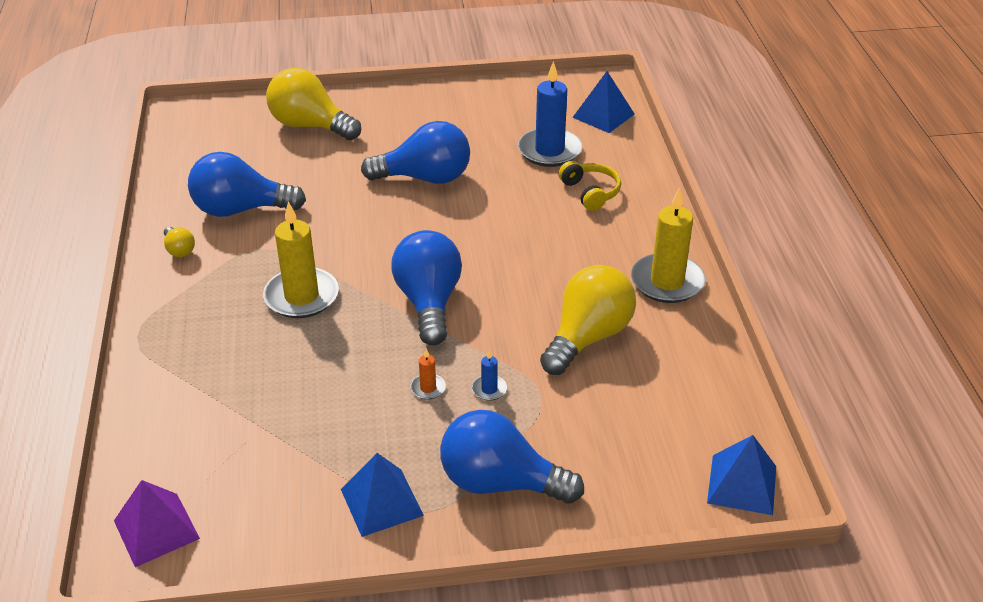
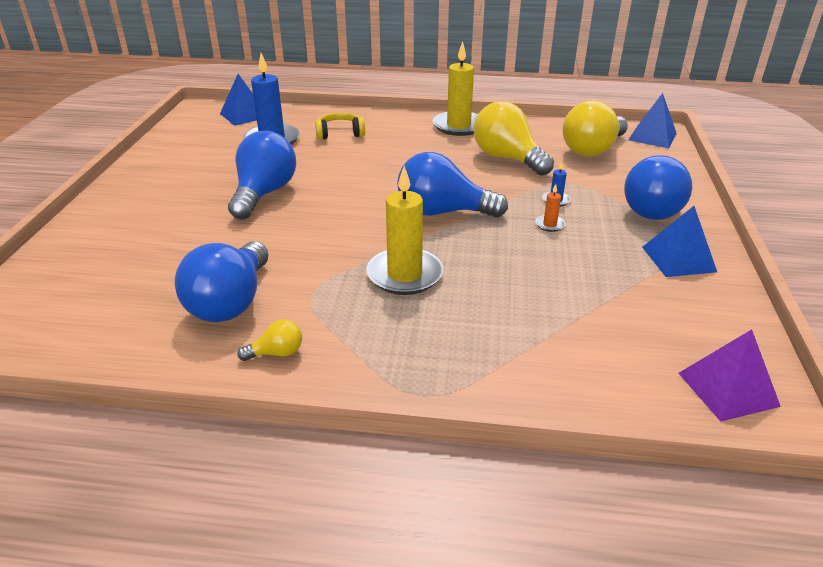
camera: 75 degrees left, 5 degrees down
yellow light bulb [266,68,361,140] -> yellow light bulb moved to [563,101,628,156]

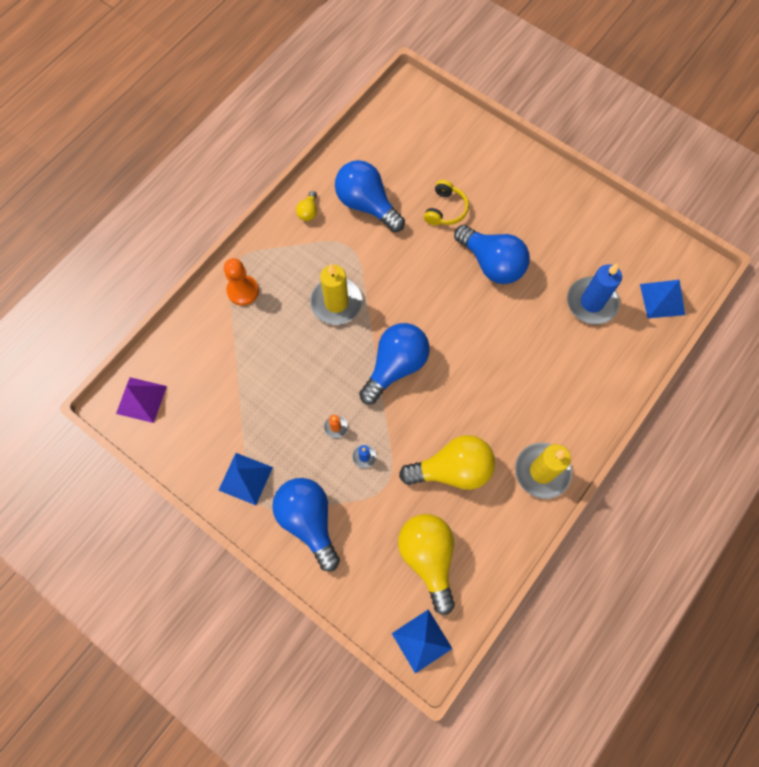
camera: 120 degrees right, 35 degrees up
yellow headphones [315,112,365,140] -> yellow headphones moved to [424,180,469,225]
none -> orange pawn [224,258,259,306]

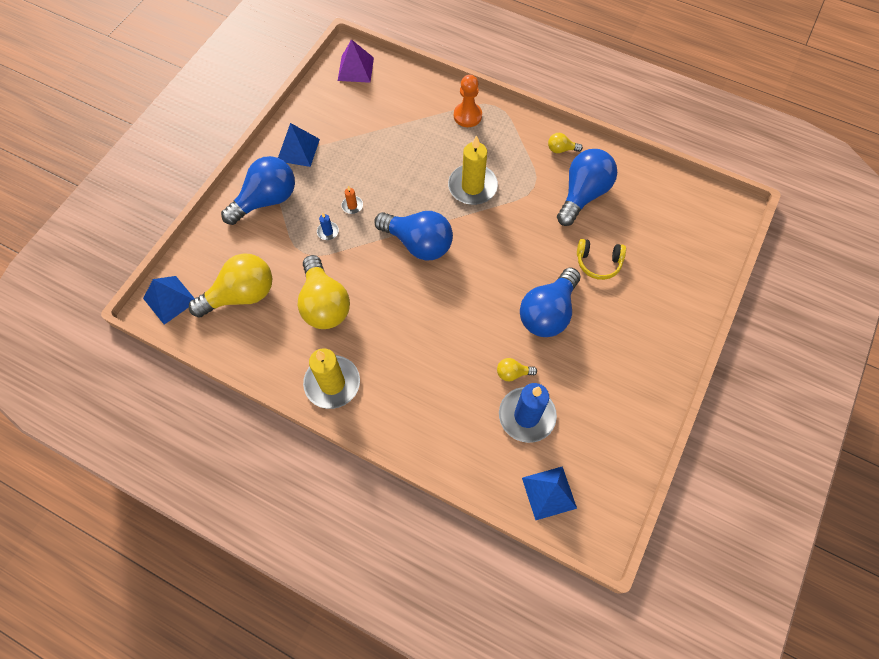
camera: 80 degrees right, 5 degrees down
none -> yellow light bulb [497,358,537,381]

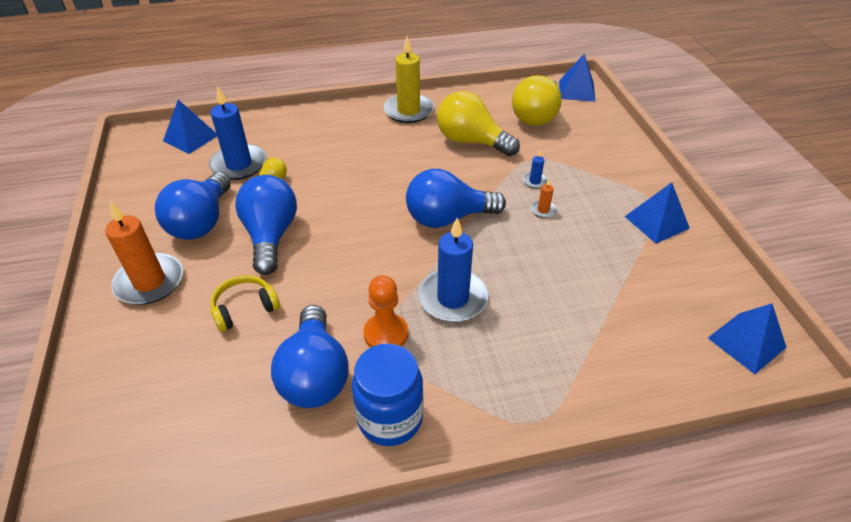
camera: 140 degrees right, 20 degrees down
blue light bulb [221,156,295,225] -> blue light bulb moved to [155,172,231,240]
purple pyramid [338,39,374,83] -> blue pyramid [708,303,787,374]
yellow candle [448,135,498,205] -> blue candle [418,218,488,322]
orange pawn [454,75,482,127] -> orange pawn moved to [364,275,408,348]
yellow light bulb [548,133,583,153] -> blue jar [352,344,423,446]
none -> orange candle [105,201,183,305]

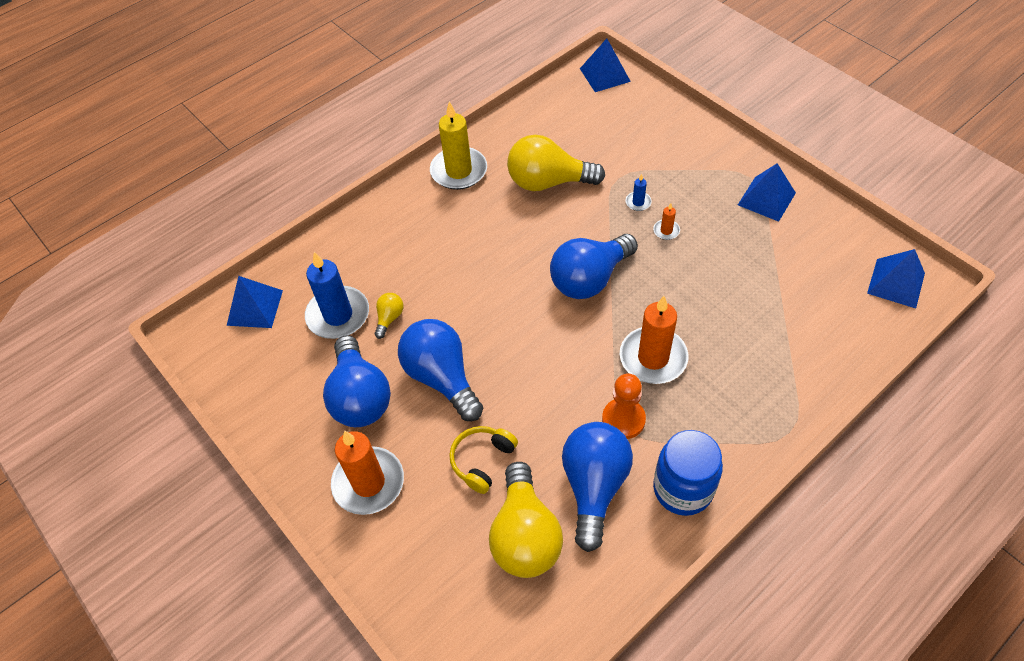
camera: 25 degrees left, 10 degrees up
blue light bulb [271,305,349,408] -> blue light bulb turned 135 degrees counterclockwise [562,422,633,552]
blue candle [418,218,488,322] -> orange candle [620,296,689,384]
yellow light bulb [512,75,562,126] -> yellow light bulb moved to [489,462,563,578]

